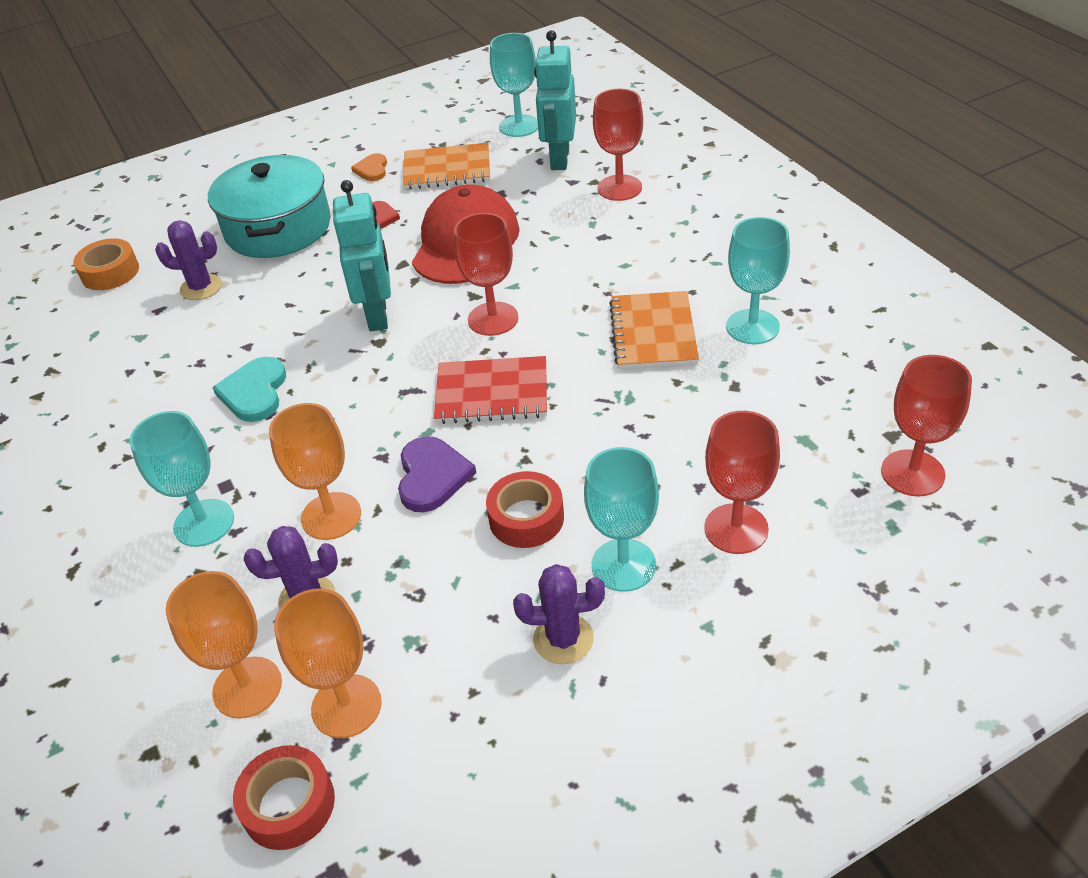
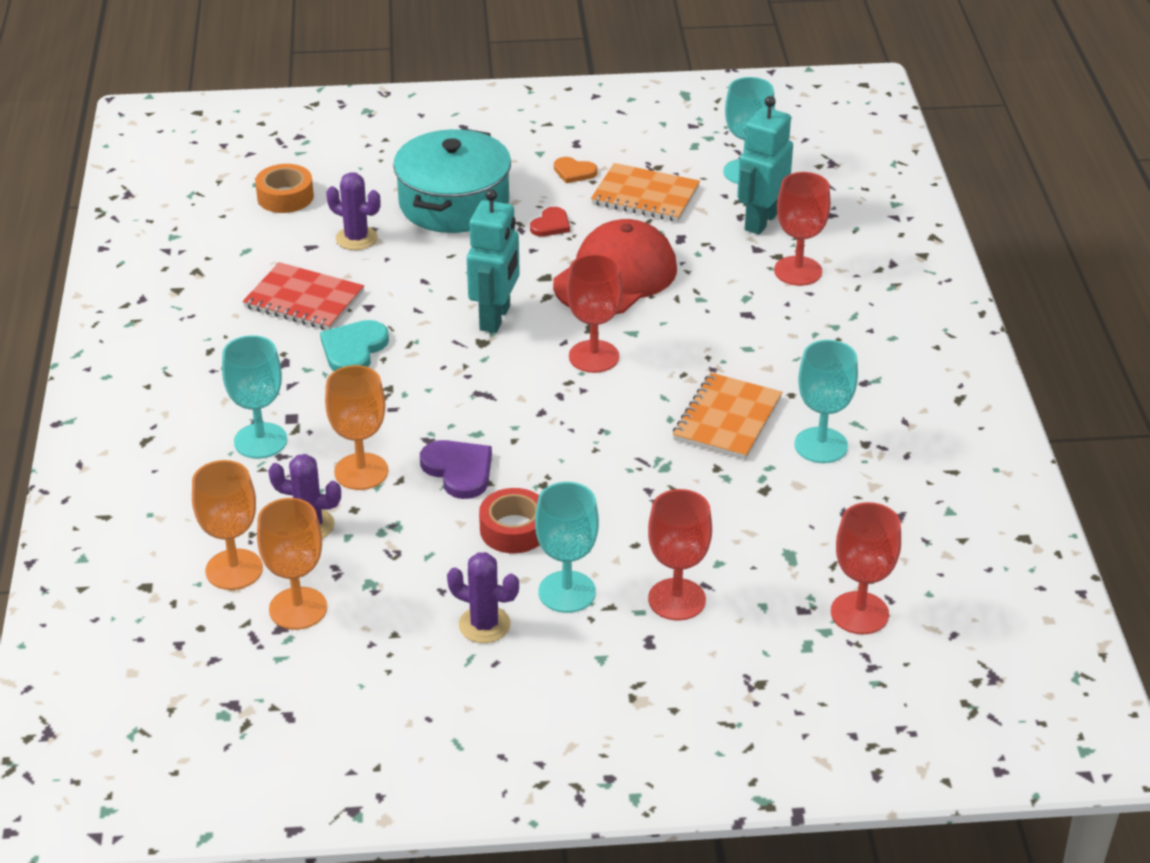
camera: 20 degrees right, 5 degrees down
red tape [233,745,335,850] -> none
orange heart [351,153,387,181] -> orange heart turned 90 degrees counterclockwise [554,157,598,183]
purple heart [398,436,476,512] -> purple heart turned 60 degrees counterclockwise [420,440,492,499]
red notebook [434,356,547,424] -> red notebook moved to [242,262,364,330]

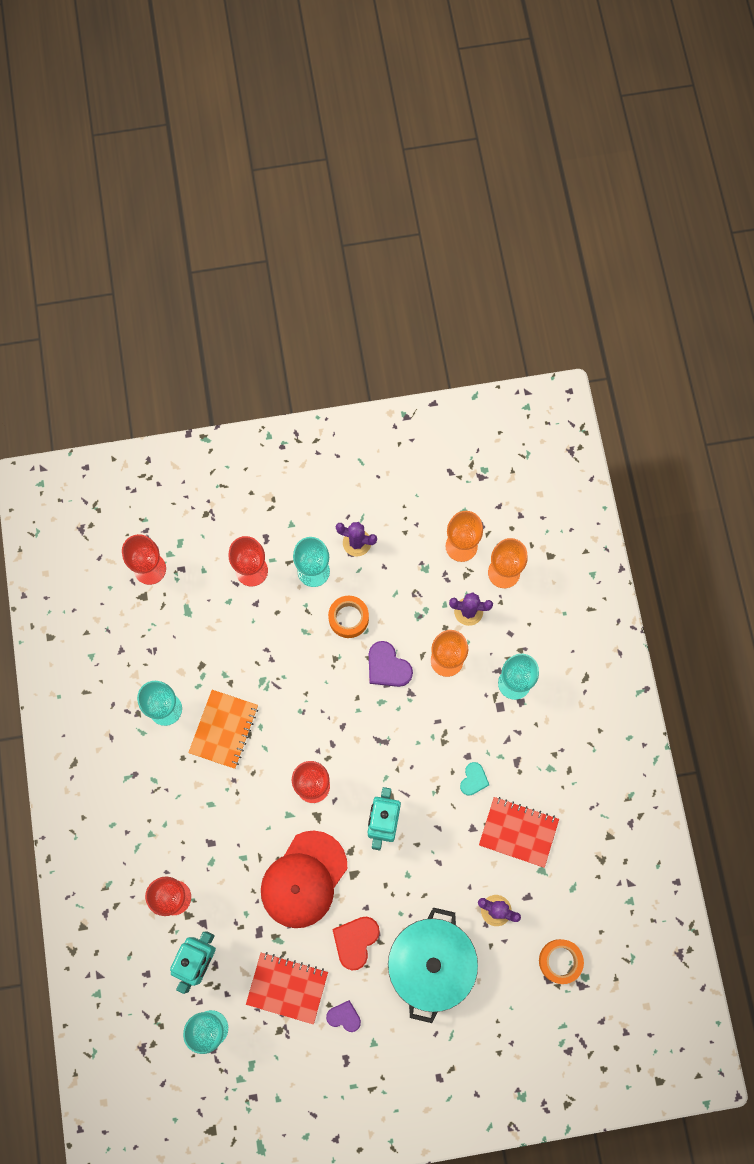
camera: 175 degrees right, 35 degrees up
turquoise heart [320,320,389,371] -> turquoise heart [460,762,489,796], size x0.64
red tape [479,488,540,554] -> orange tape [328,596,369,638]
red heart [530,207,570,237] -> red heart [332,917,380,970], size x1.57
orange heart [554,157,598,183] -> purple heart [326,1000,361,1032]
orange notebook [591,163,700,222] -> red notebook [246,952,328,1025]

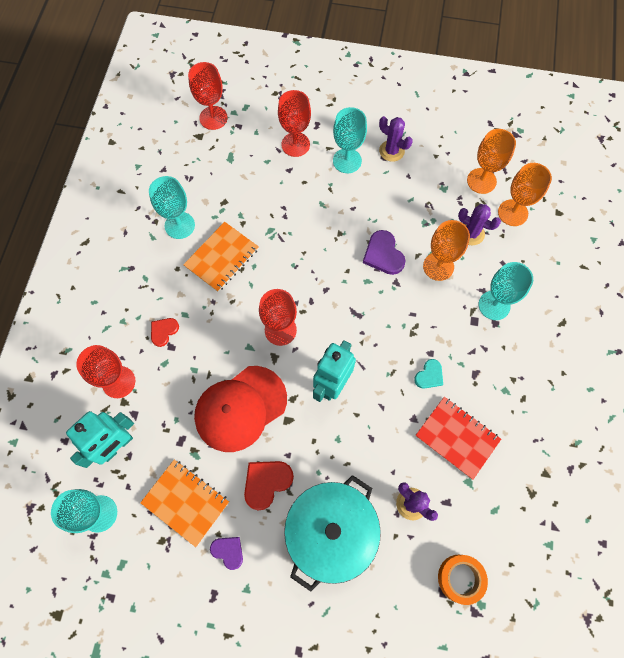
camera: 20 degrees right, 5 degrees down
red notebook [246,952,328,1025] -> orange notebook [140,459,229,547]
orange tape [328,596,369,638] -> none
none -> red heart [151,318,179,347]

